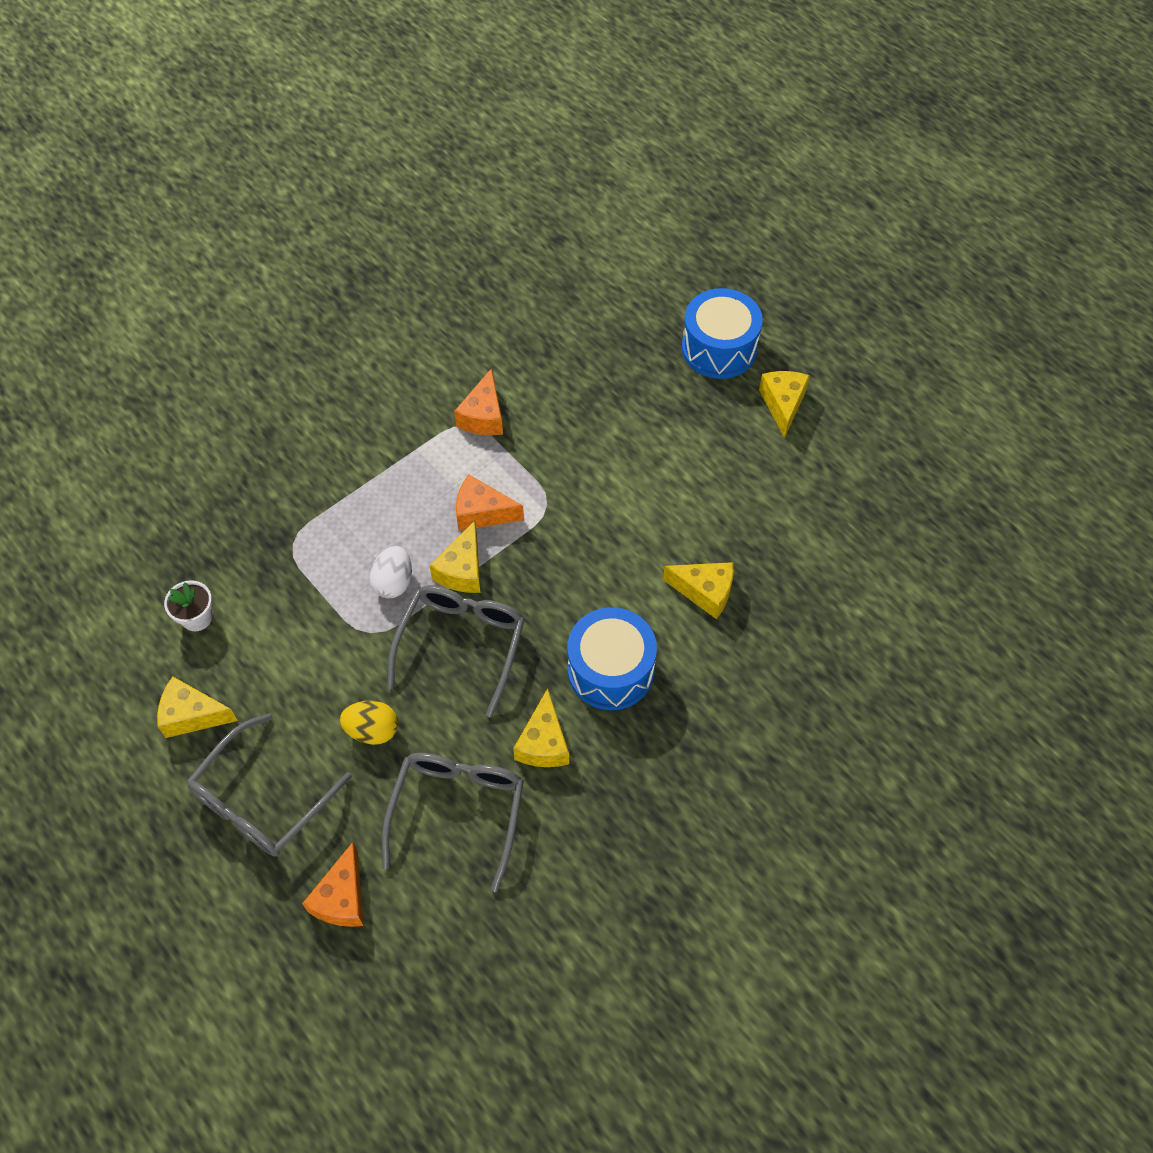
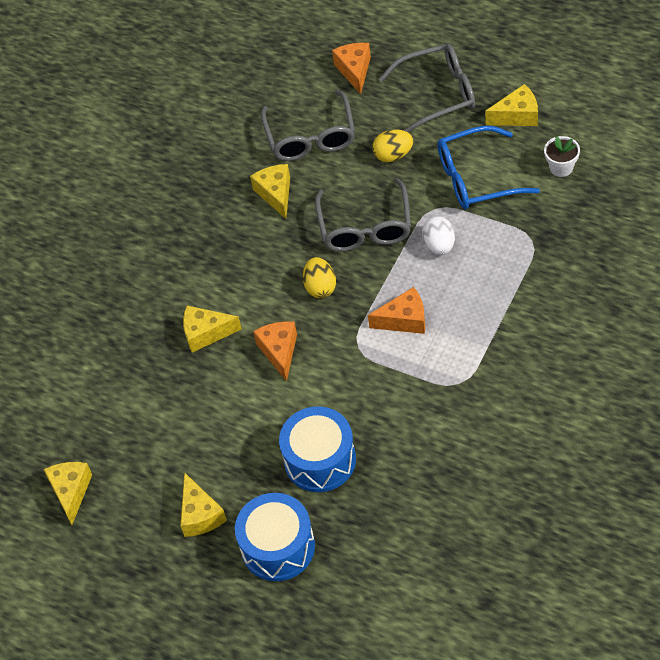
camera: 165 degrees right, 5 degrees down
grey glasses [187,713,352,856] -> grey glasses turned 60 degrees clockwise [379,44,475,133]
yellow cheese [430,521,481,593] -> yellow cheese moved to [43,462,92,525]
orange cheese [454,368,503,435] -> orange cheese moved to [253,321,297,381]
blue drum [568,607,657,710] -> blue drum moved to [279,406,356,492]
none -> yellow egg [303,257,336,298]
none -> blue glasses [437,126,540,209]

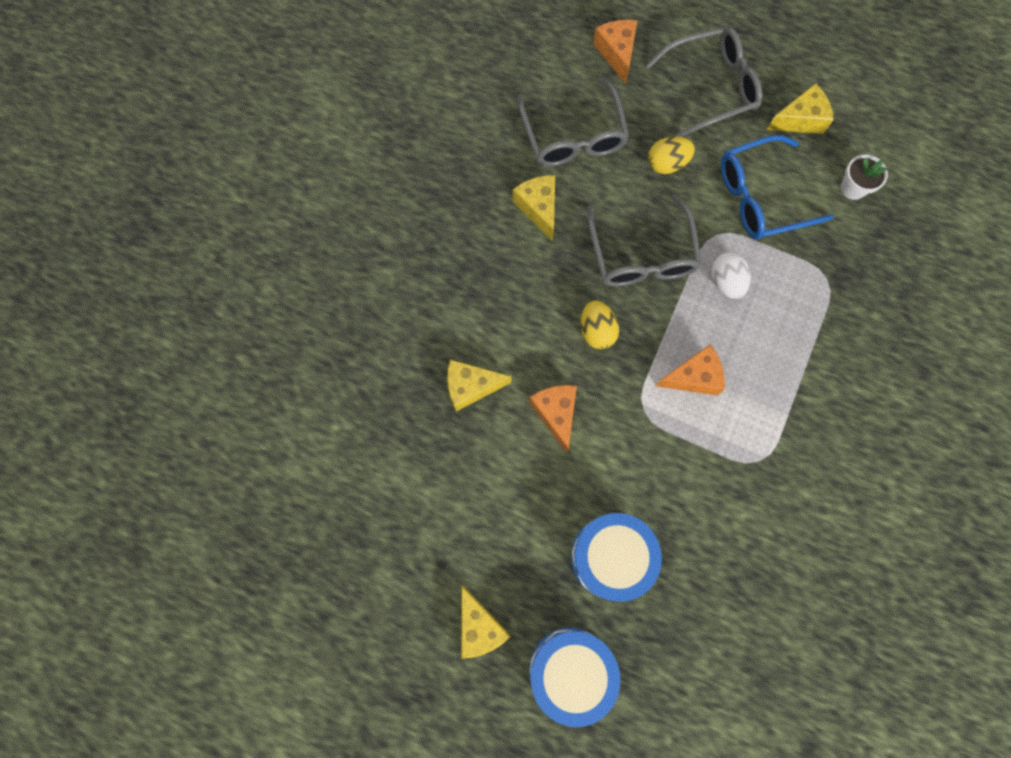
camera: 10 degrees left, 20 degrees up
yellow cheese [43,462,92,525] -> none

